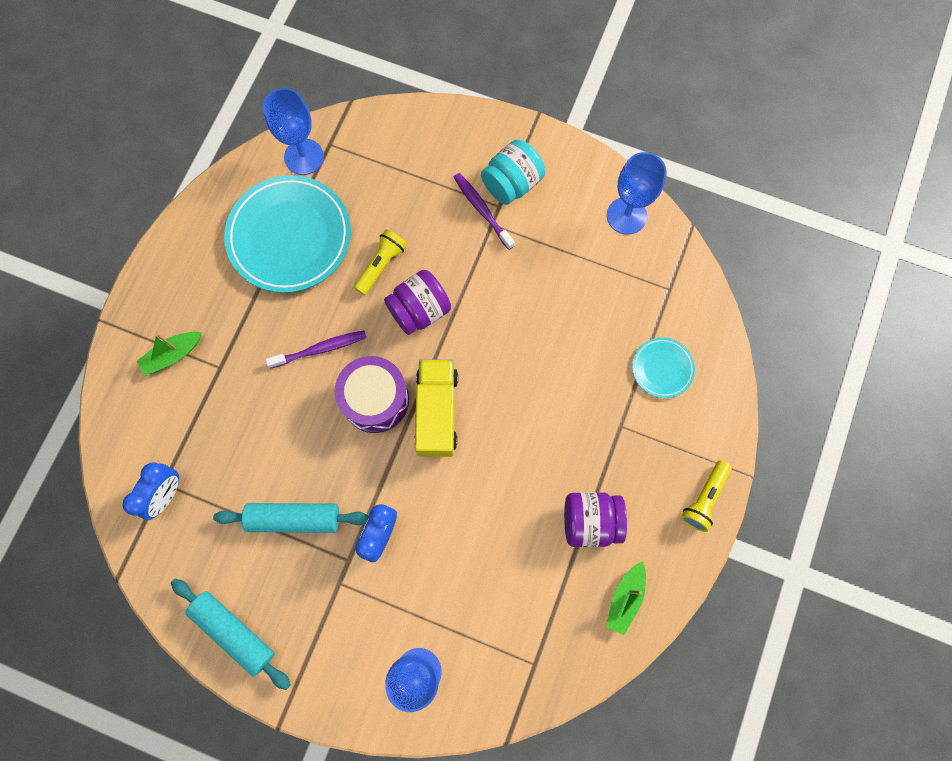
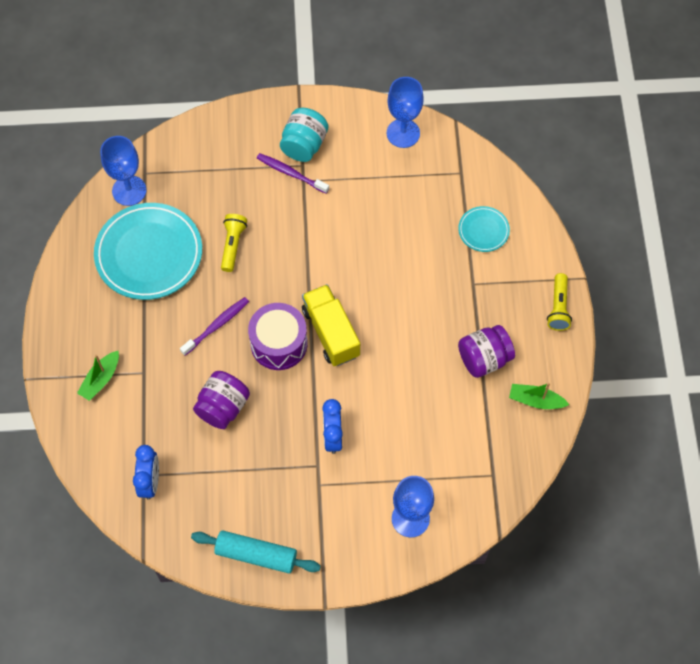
camera: 25 degrees left, 10 degrees down
turquoise rolling pin [213,503,369,533] -> none
purple jar [384,270,451,335] -> purple jar moved to [193,371,250,429]
green boat [606,561,646,635] -> green boat turned 105 degrees clockwise [509,383,569,409]

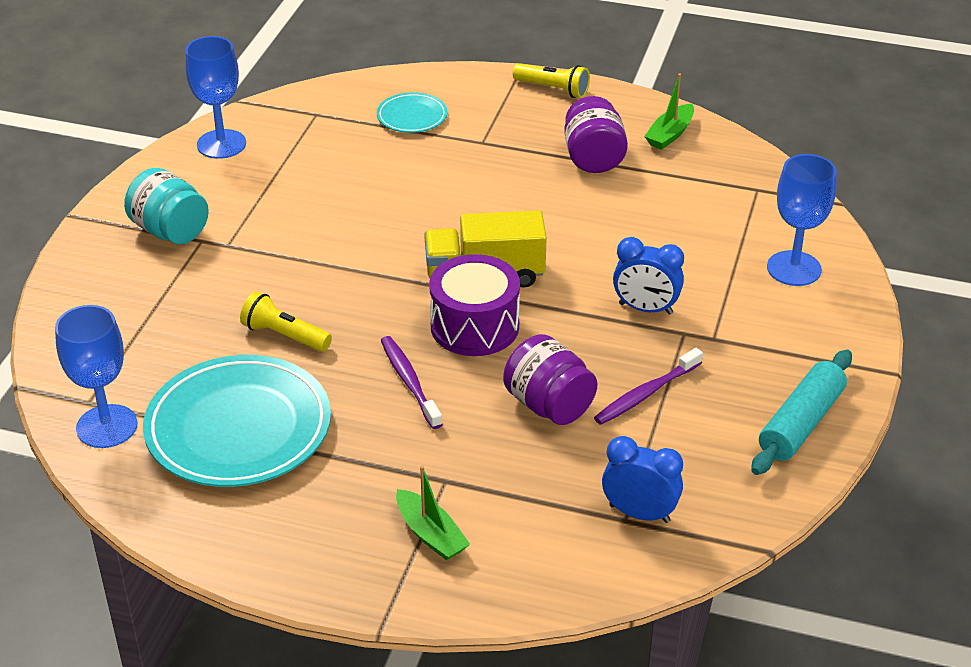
camera: 70 degrees left, 25 degrees down
purple toothbrush [257,153,329,194] -> purple toothbrush moved to [594,348,703,425]

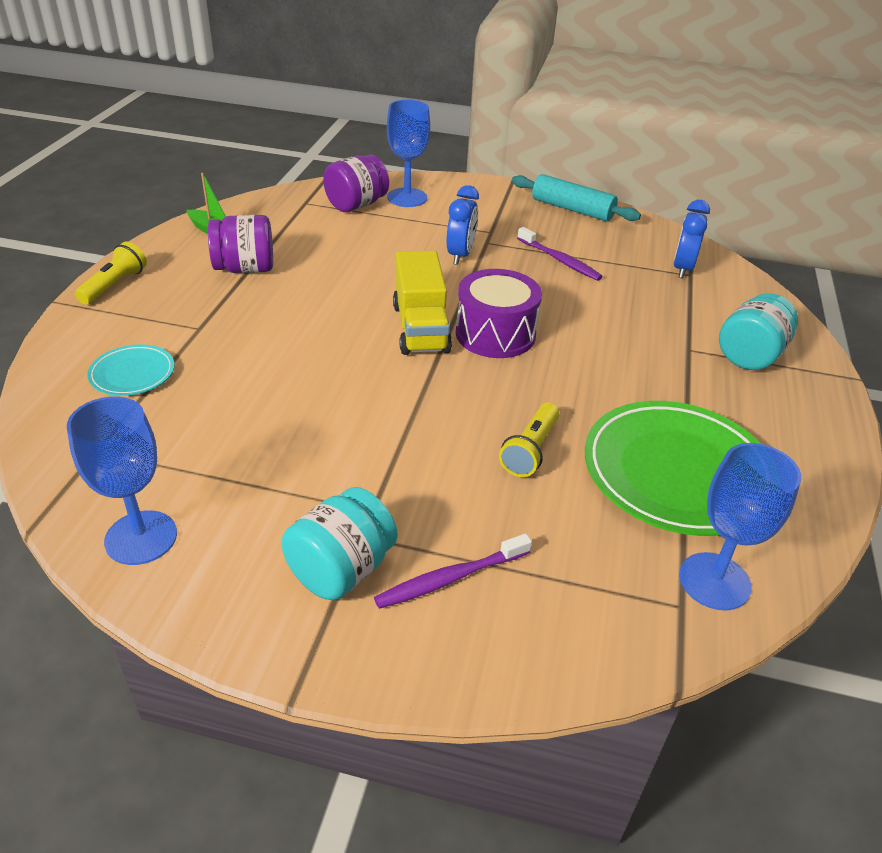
camera: 95 degrees left, 0 degrees up
turquoise plate [143,355,331,487] -> green plate [585,401,761,536]
purple toothbrush [381,336,443,429] -> purple toothbrush moved to [374,533,532,609]
green boat [396,466,470,561] -> turquoise jar [719,293,798,370]
purple jar [503,334,598,425] -> purple jar moved to [323,155,389,212]

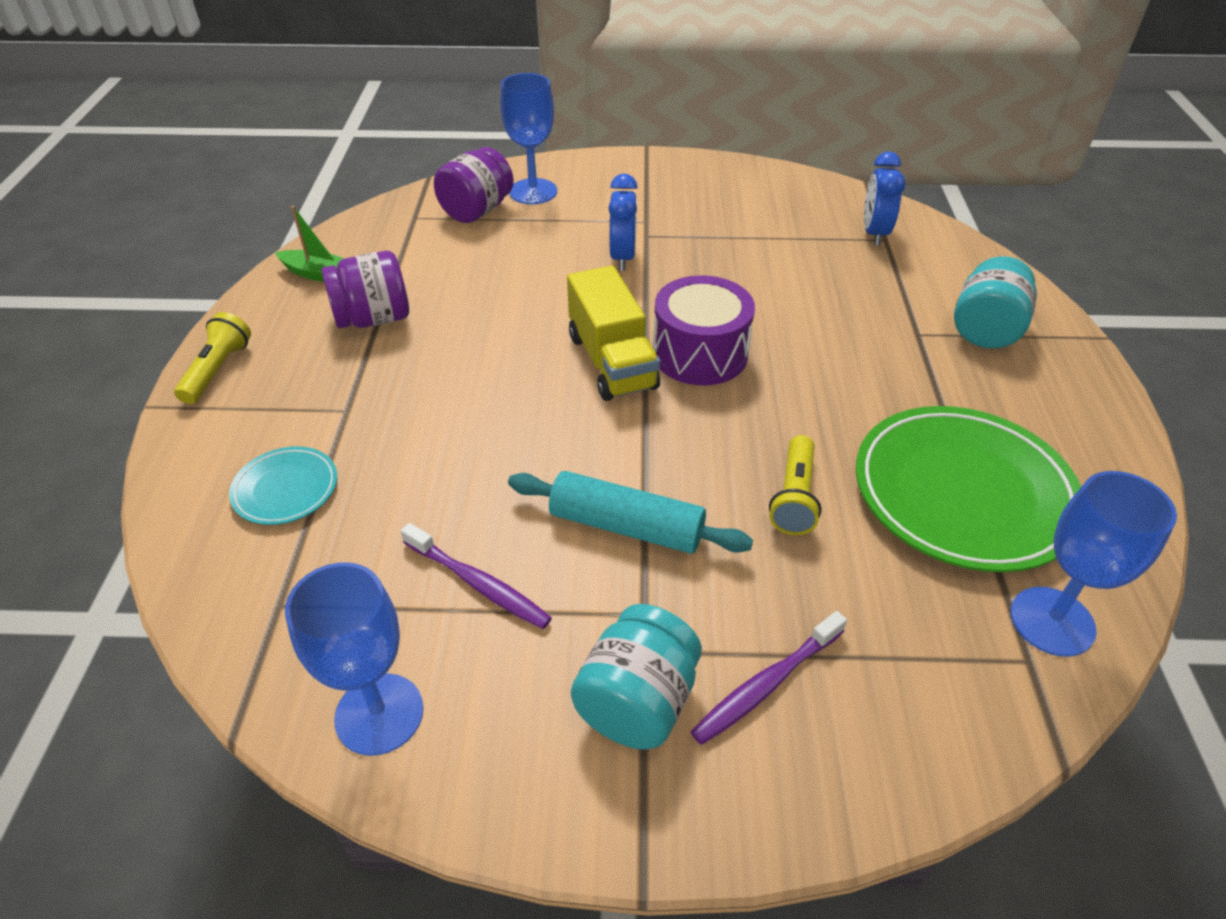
camera: 10 degrees left, 5 degrees up
turquoise rolling pin [512,174,641,221] -> turquoise rolling pin moved to [508,471,753,554]
purple toothbrush [517,227,603,281] -> purple toothbrush moved to [401,523,552,629]

